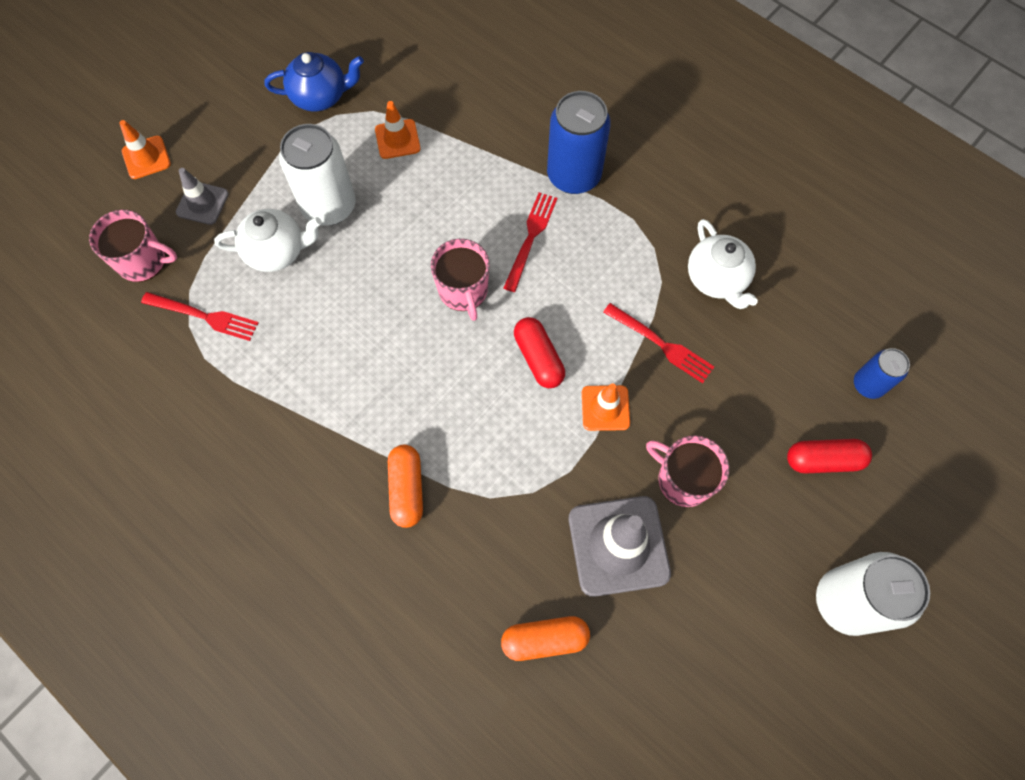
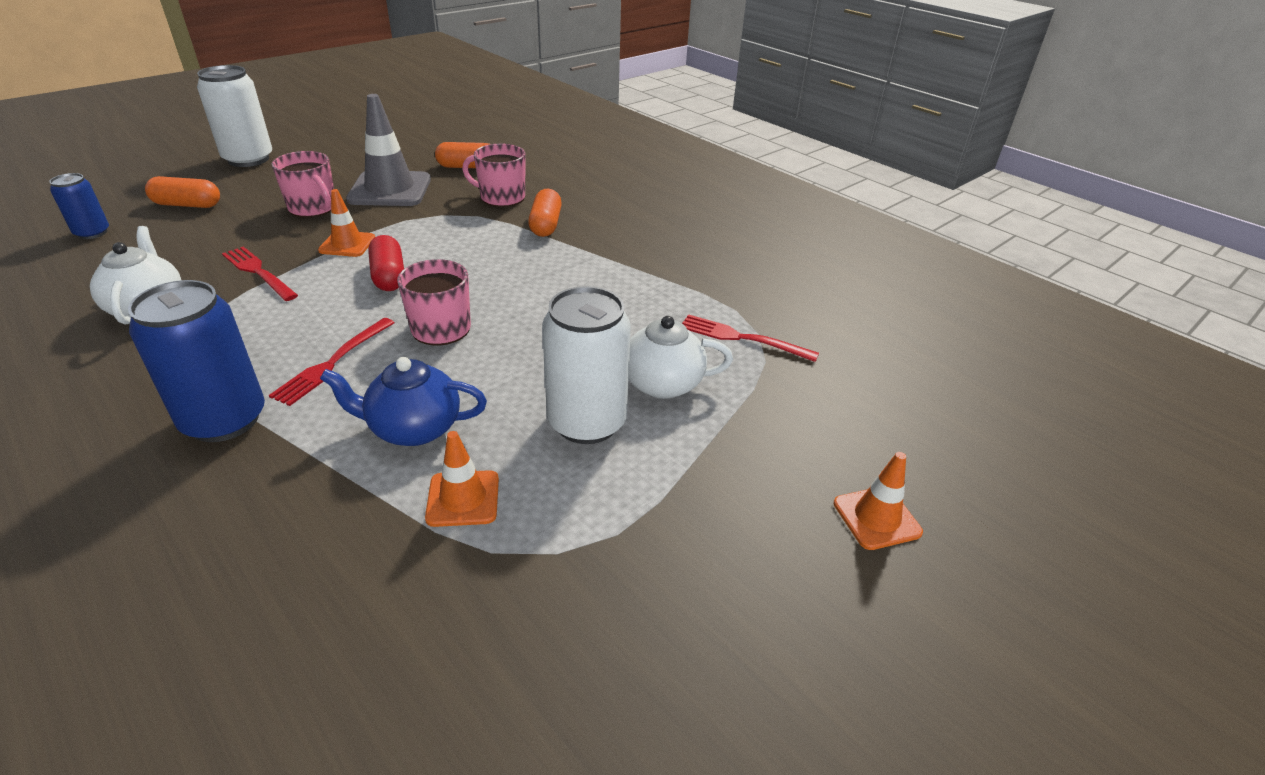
camera: 175 degrees left, 30 degrees down
pink mug [89,209,177,282] -> pink mug moved to [462,144,525,207]
grey traffic cone [176,168,229,225] -> none
blue teapot [265,52,364,111] -> blue teapot moved to [320,357,487,446]
red capsule [787,439,872,474] -> orange capsule [145,176,220,208]

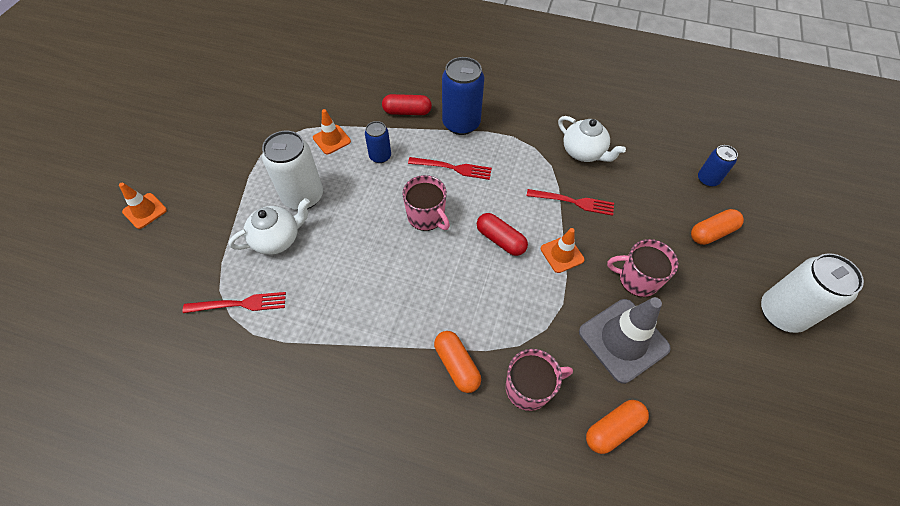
camera: 150 degrees right, 20 degrees up
red fork [269,318,395,406] -> red fork turned 105 degrees clockwise [408,157,492,180]
blue teapot [320,357,487,446] -> blue can [365,121,391,163]
none -> red capsule [382,94,432,115]

